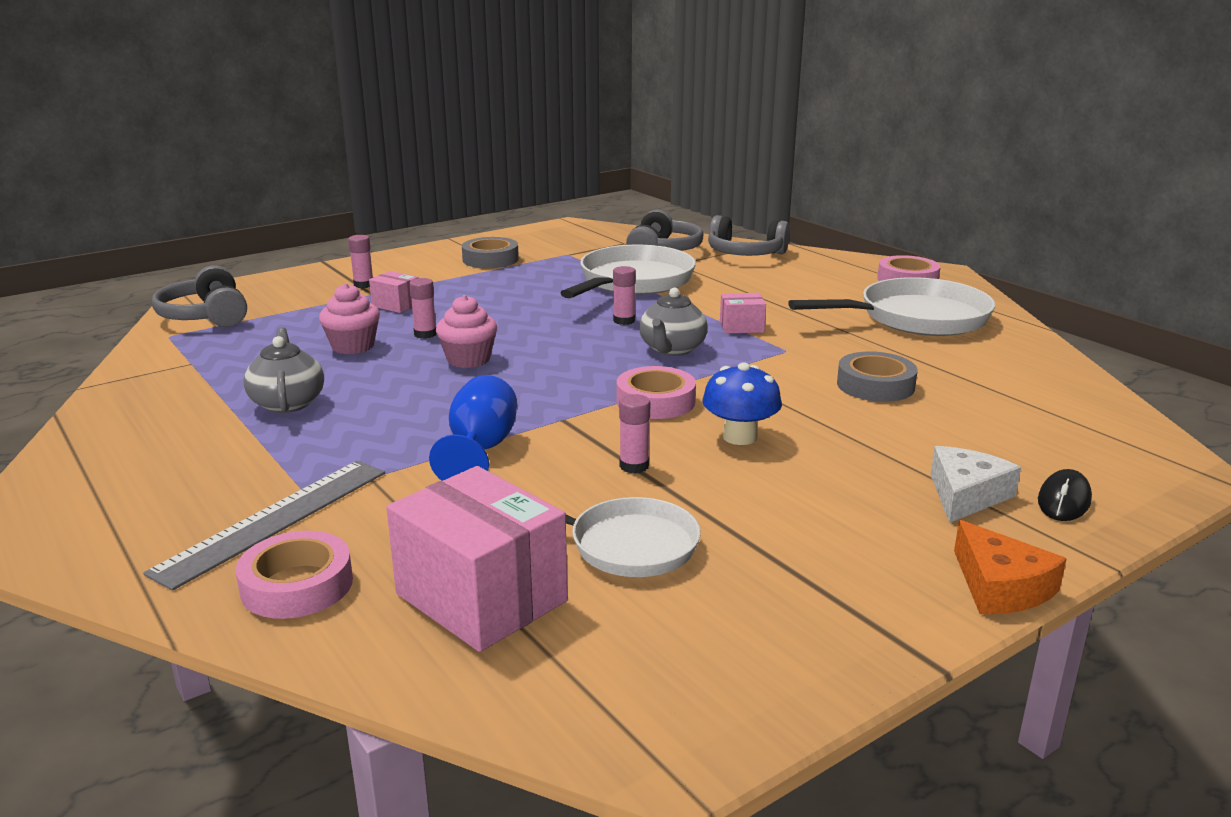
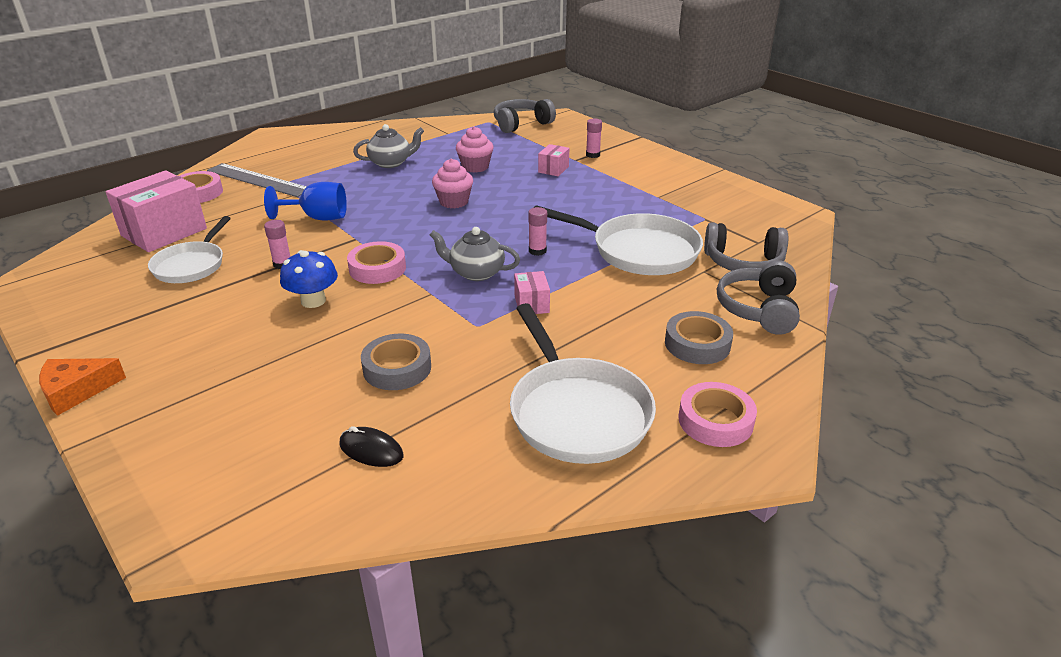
camera: 85 degrees right, 10 degrees up
pink glue stick [409,278,437,339] -> none
grey tape [462,237,519,268] -> grey tape moved to [665,311,733,364]
white cheese [930,446,1021,523] -> none
black mouse [1038,469,1092,521] -> black mouse moved to [340,426,404,467]

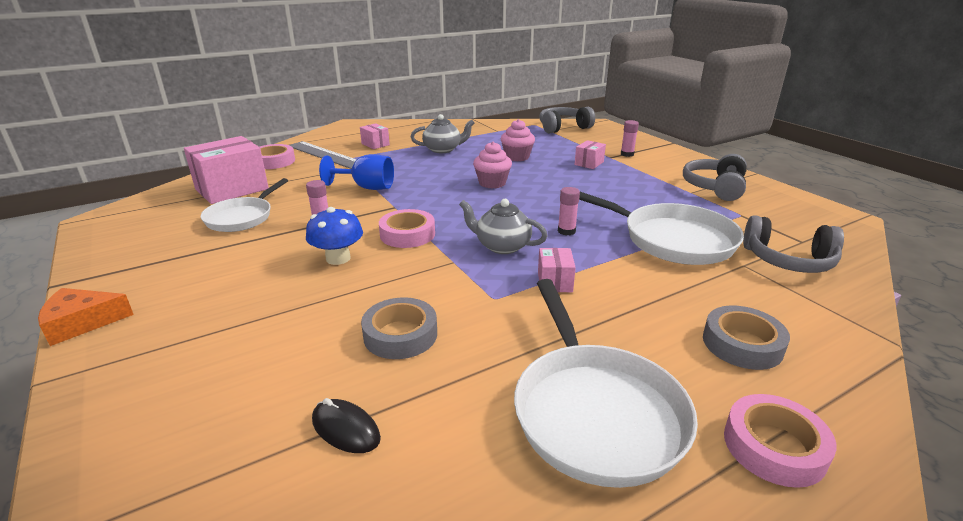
camera: 10 degrees right, 5 degrees down
grey headphones [717,260,800,335] -> grey headphones moved to [683,154,747,201]
none -> pink box [360,123,390,149]

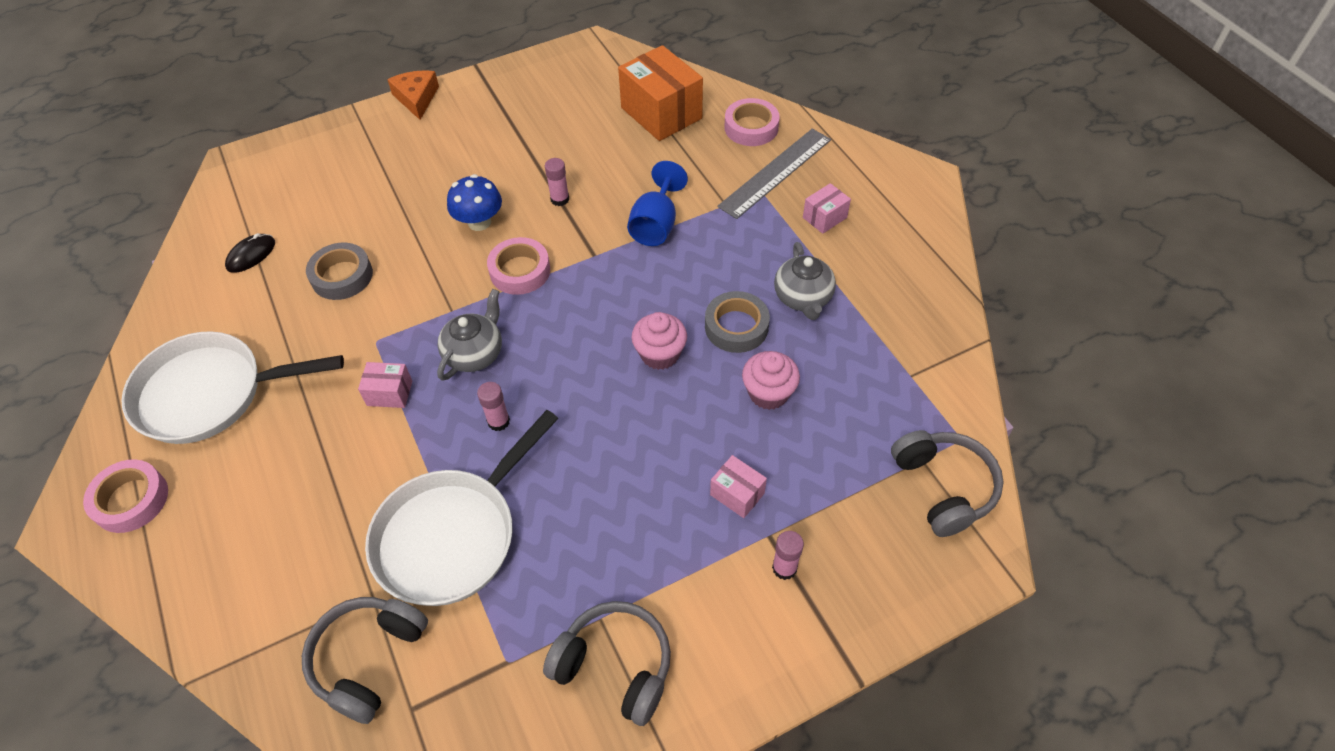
camera: 95 degrees right, 25 degrees up
pink box [184,136,269,204] -> orange box [618,45,703,141]
white pan [201,178,288,232] -> none
grey tape [703,306,790,370] -> grey tape moved to [705,291,770,353]

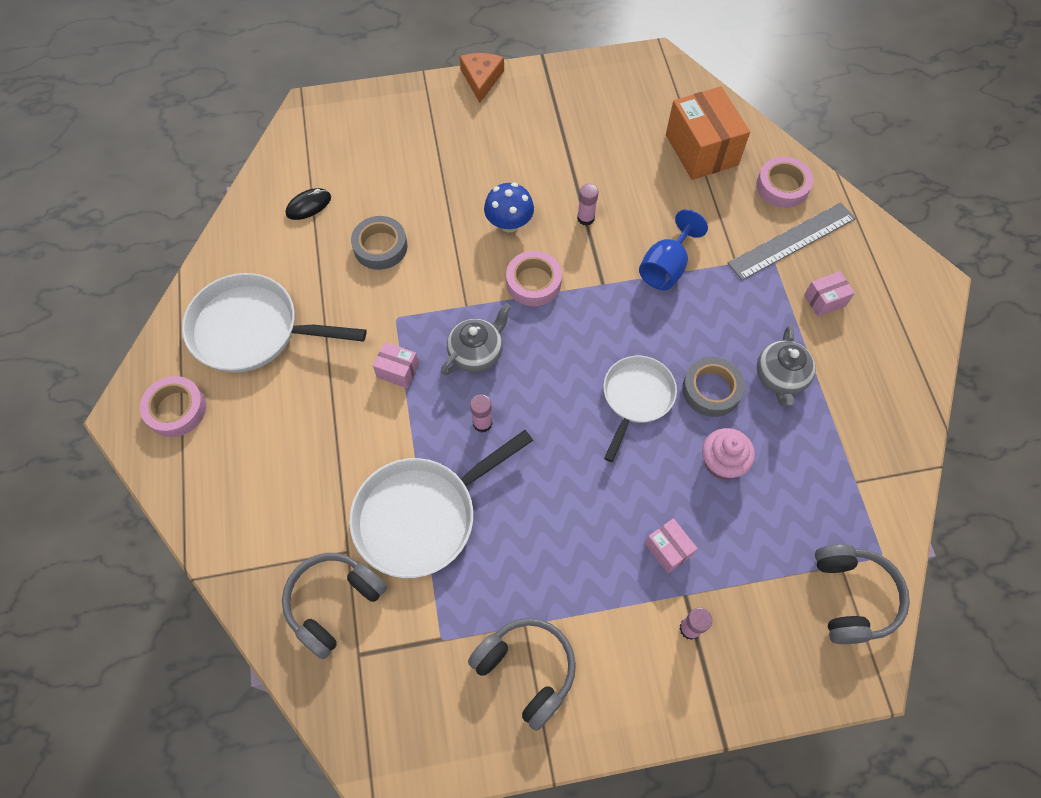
camera: 15 degrees right, 10 degrees up
pink cupcake [631,312,687,370] -> white pan [603,356,677,462]

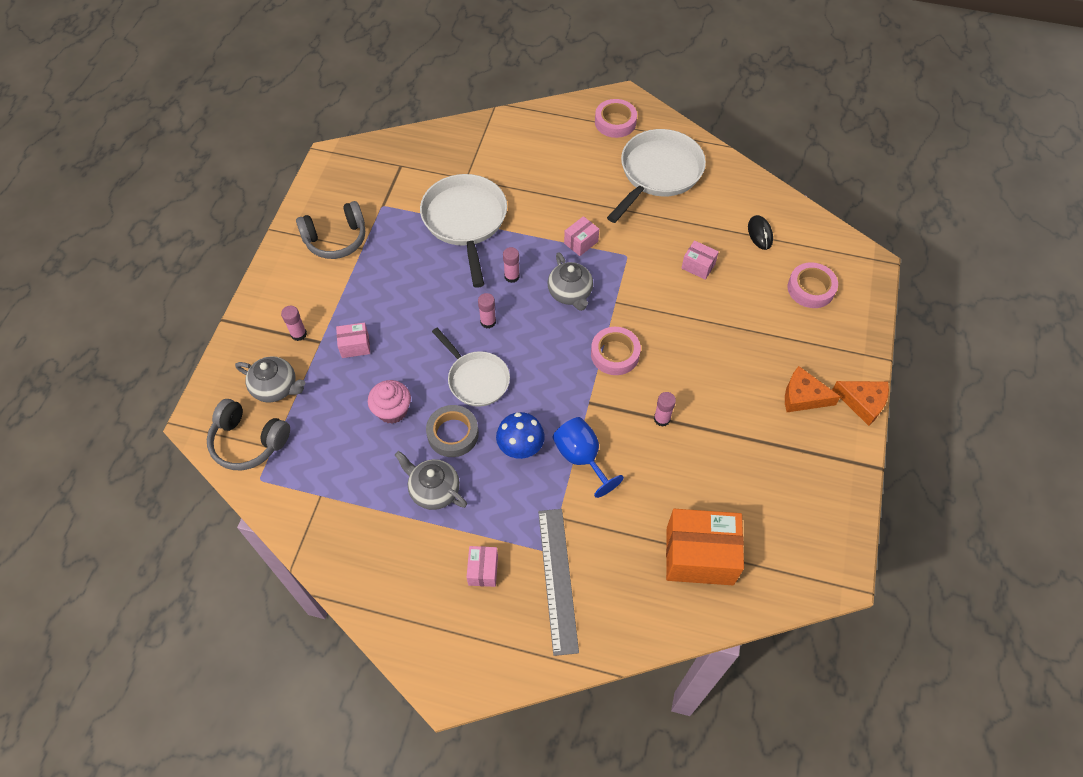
camera: 115 degrees right, 5 degrees down
grey headphones [282,553,387,659] -> none
grey tape [351,216,407,270] -> pink box [681,240,719,280]
blue mushroom [484,183,534,232] -> blue mushroom moved to [496,412,545,459]
pink tape [756,157,813,208] -> pink tape moved to [788,262,838,308]
none -> grey teapot [235,357,305,403]
none -> pink glue stick [478,293,496,329]
none -> orange cheese [785,366,841,412]

